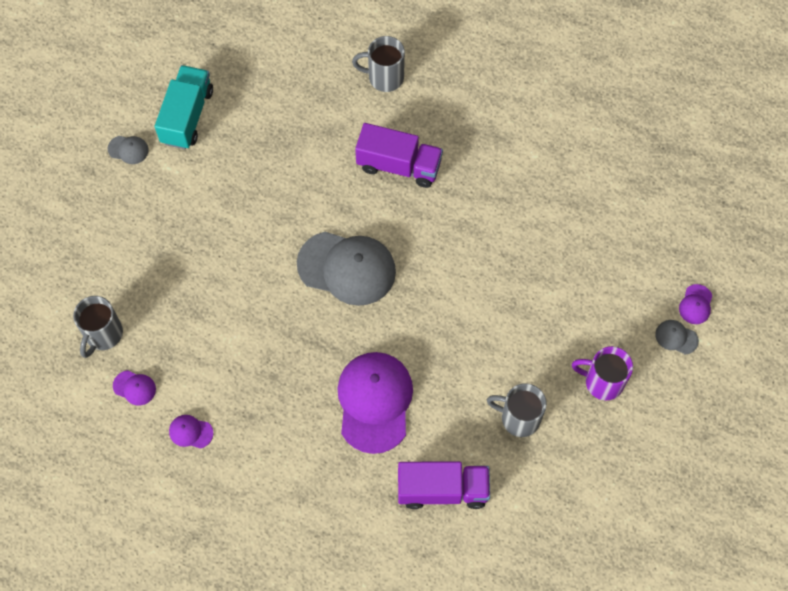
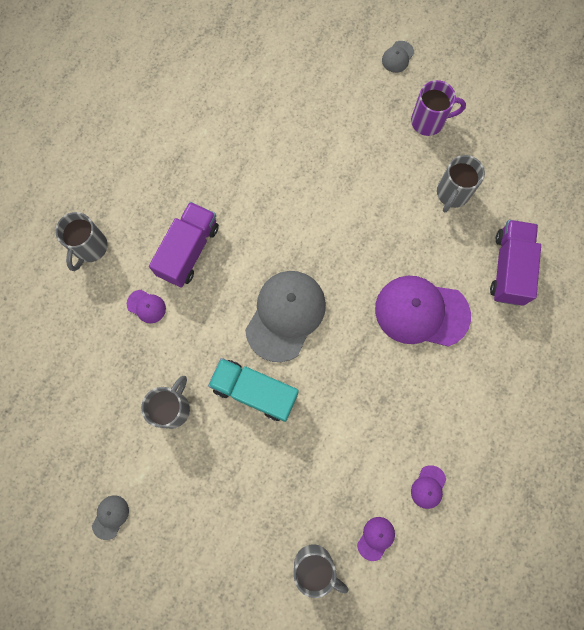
camera: 80 degrees left, 10 degrees up
turquoise truck [155,65,213,149] -> turquoise truck moved to [208,358,299,422]
purple mug [572,346,633,400] -> purple mug turned 120 degrees counterclockwise [411,80,466,136]
purple cap [679,284,712,324] -> purple cap moved to [127,290,166,323]
none -> grey mug [141,376,190,429]

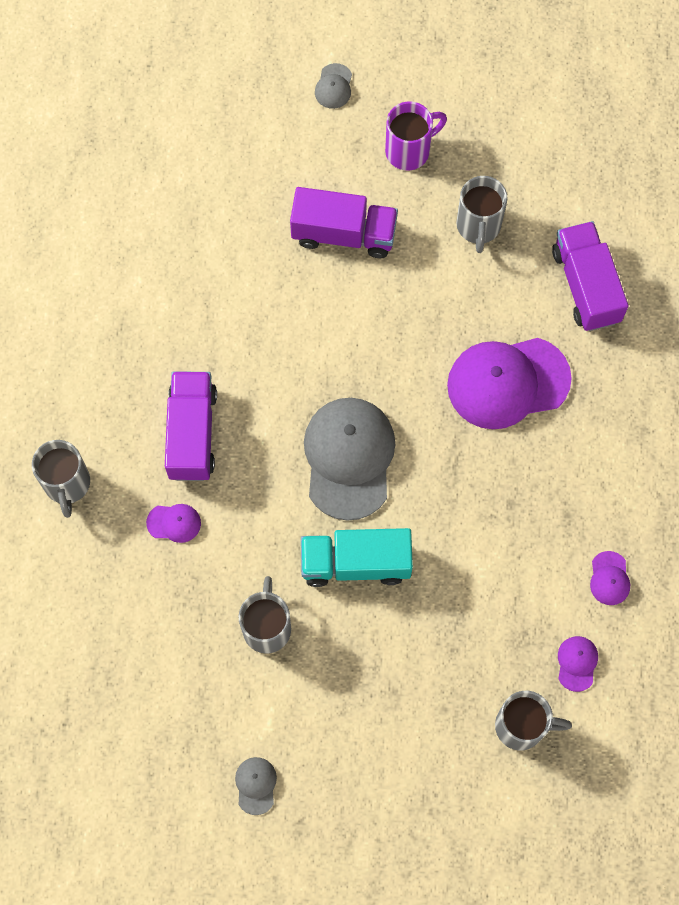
camera: 25 degrees left, 5 degrees down
none -> purple truck [290,187,398,258]

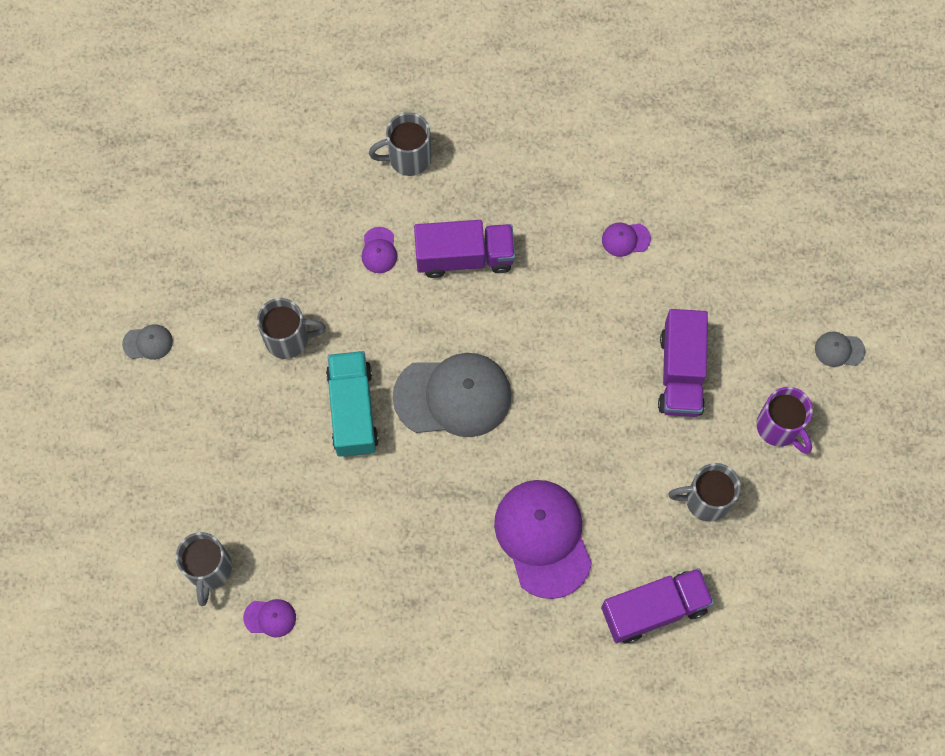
camera: 85 degrees right, 0 degrees up
purple cap [590,551,630,605] -> purple cap moved to [602,223,651,257]

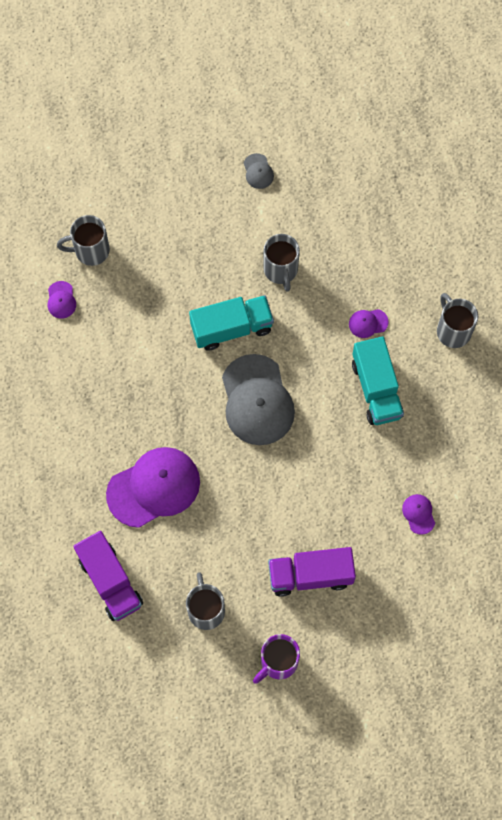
camera: 80 degrees right, 0 degrees up
purple truck [414,220,515,278] -> turquoise truck [352,336,404,425]
grey cap [815,332,866,367] -> none

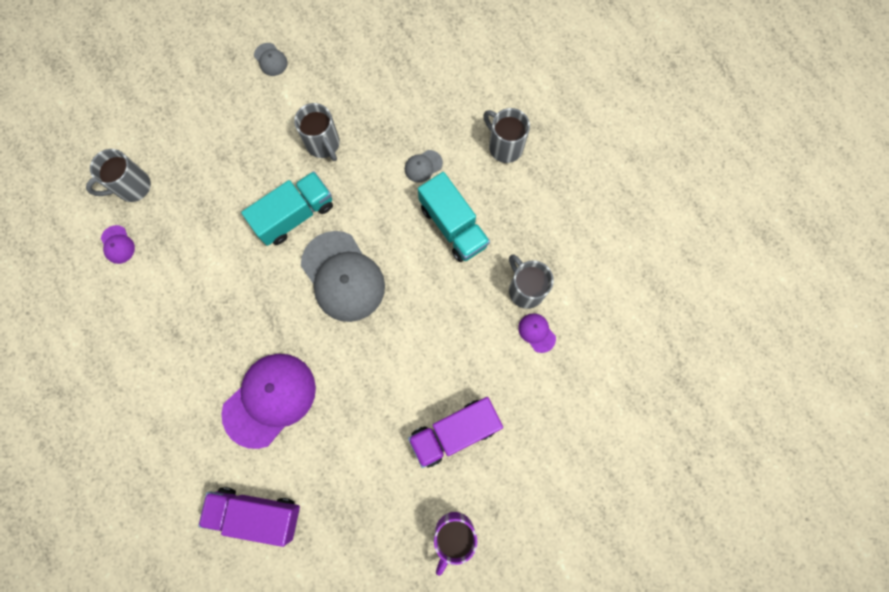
camera: 20 degrees left, 5 degrees up
purple truck [73,531,143,621] -> purple truck turned 150 degrees clockwise [198,487,300,547]
grey mug [186,572,225,630] -> grey mug moved to [509,254,554,309]
purple cap [349,309,389,338] -> grey cap [405,150,443,183]

